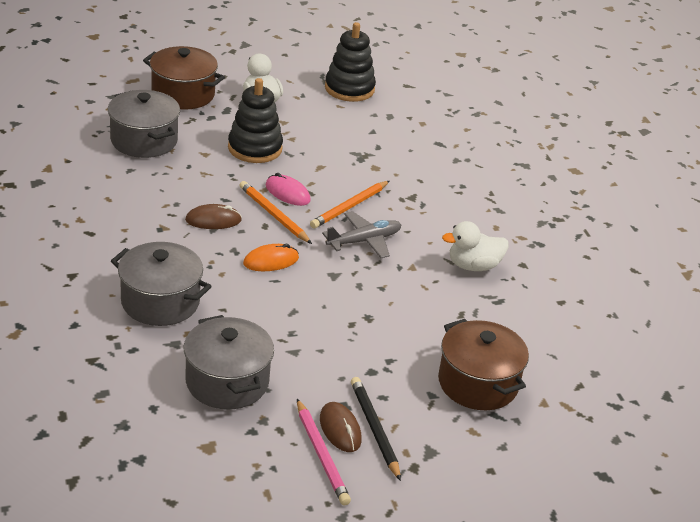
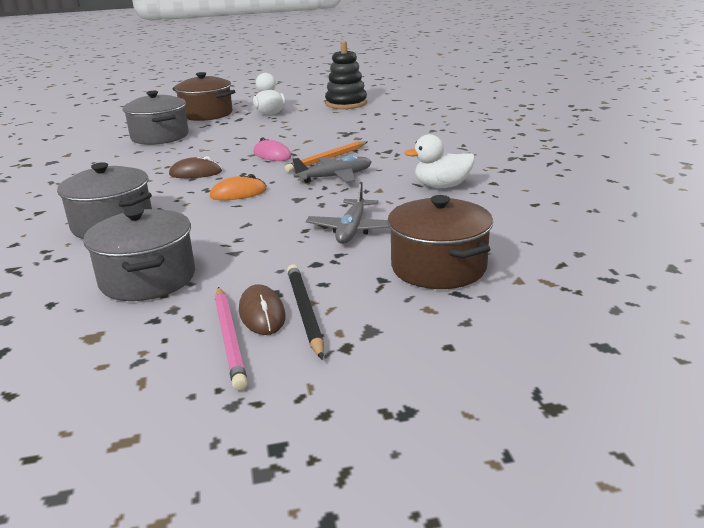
camera: 10 degrees right, 10 degrees down
black stacking toy [228,78,283,163] -> none
orange pencil [239,181,312,244] -> none
none -> grey plane [306,182,389,244]

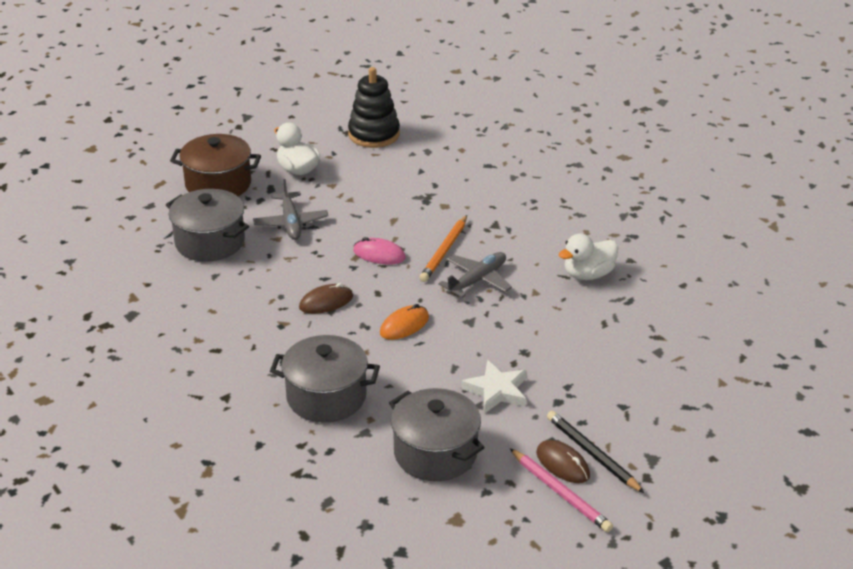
camera: 25 degrees left, 10 degrees up
grey plane [306,182,389,244] -> grey plane moved to [253,179,328,240]
brown pot [388,195,493,289] -> none
none -> white star [461,360,527,414]

